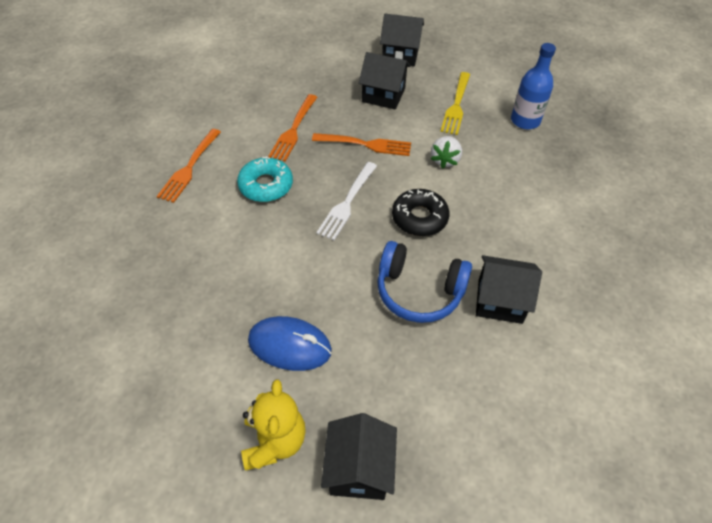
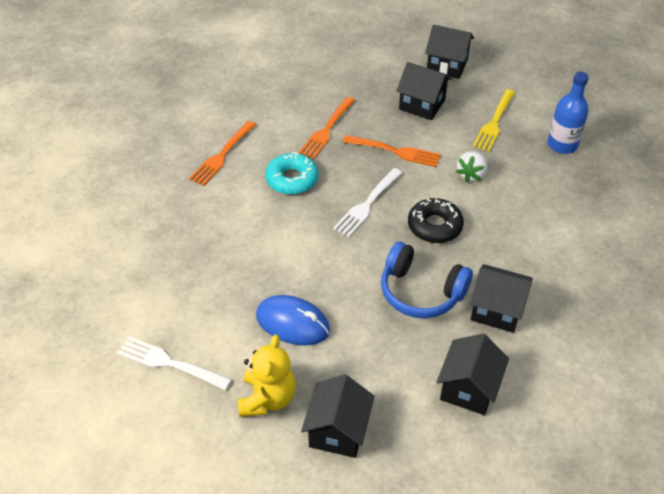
camera: 10 degrees right, 5 degrees down
none -> white fork [117,336,232,390]
none -> black house [437,334,509,415]

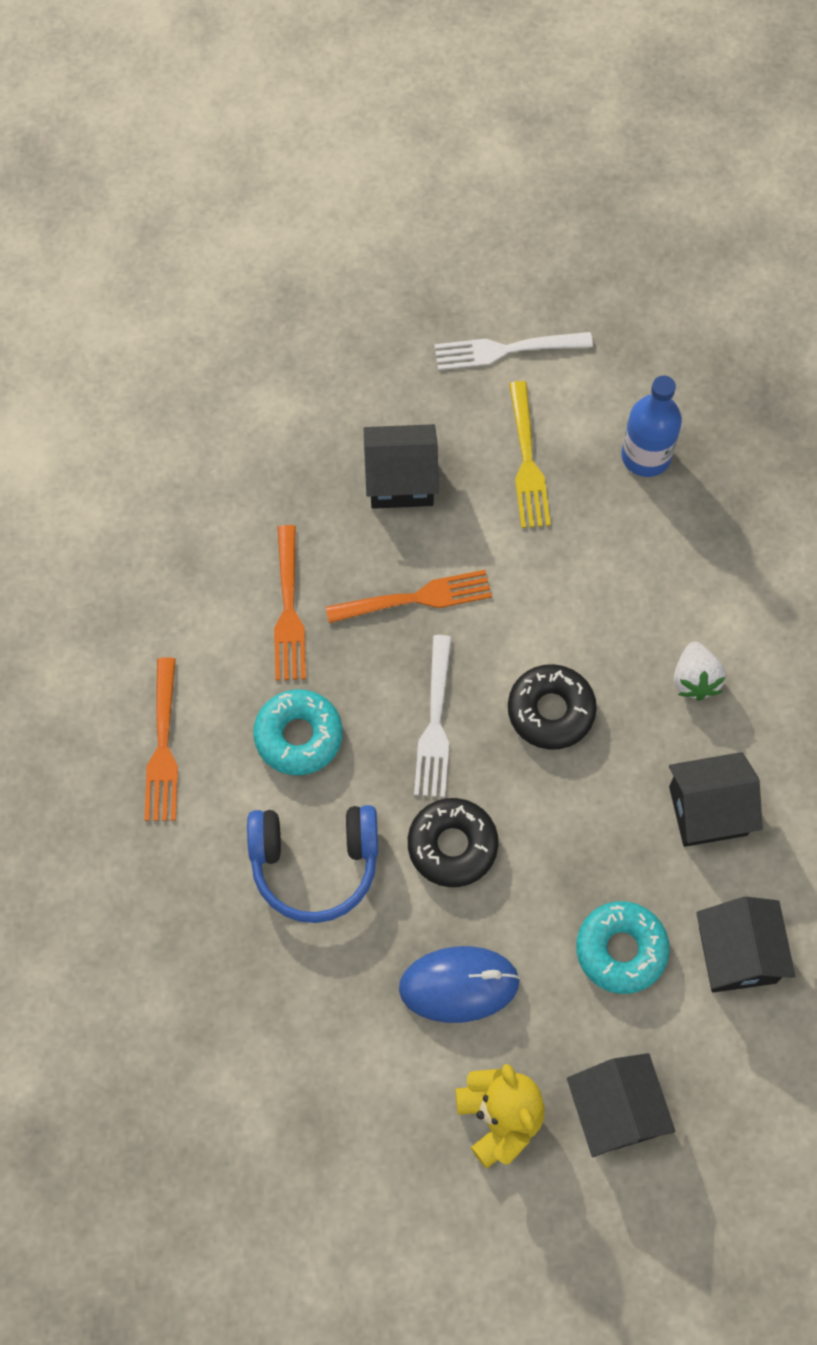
camera: 30 degrees left, 20 degrees up
white fork [117,336,232,390] -> white fork moved to [434,332,593,370]
blue headphones [381,241,473,318] -> blue headphones moved to [247,805,378,923]
black house [425,25,474,79] -> none
white strawberry [456,151,488,182] -> white strawberry moved to [674,642,726,701]
none -> black donut [408,798,498,887]
none -> turquoise donut [576,901,670,994]

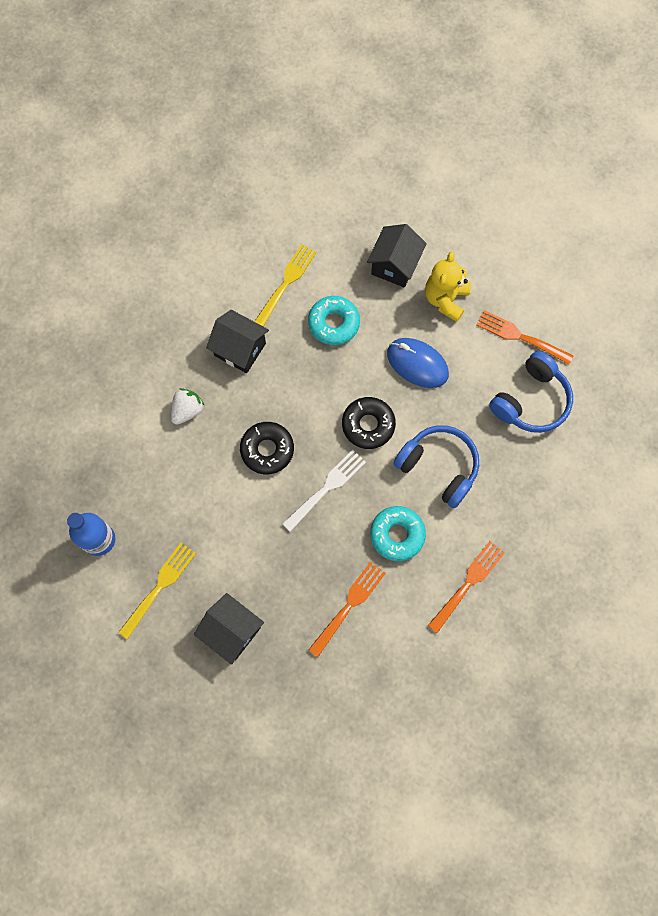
camera: 140 degrees left, 5 degrees up
orange fork [326,570,492,623] -> orange fork moved to [477,310,573,365]
white fork [434,332,593,370] -> none
black house [696,897,795,993] -> yellow fork [254,244,317,327]
none -> blue headphones [489,351,573,433]

